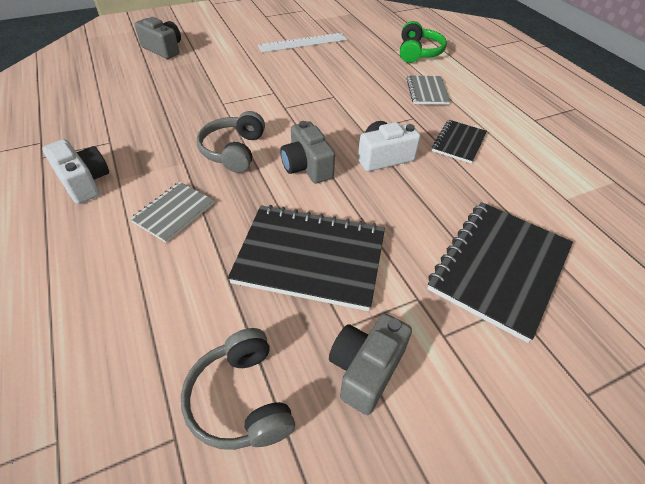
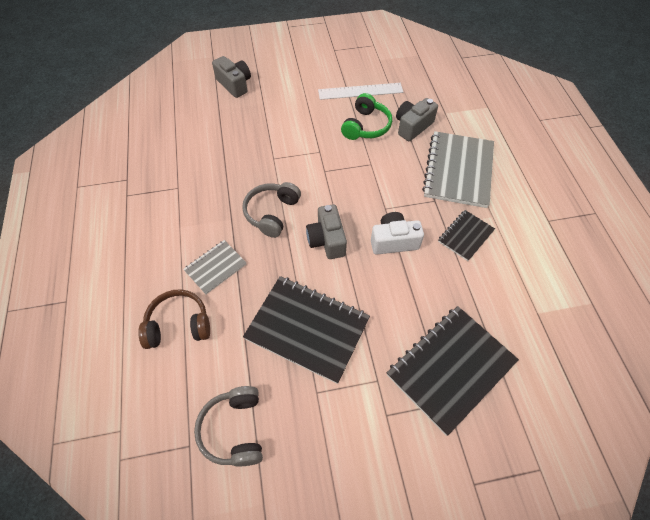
camera: 15 degrees right, 10 degrees up
white camera [42,139,109,204] -> none
grey camera [329,313,412,415] -> grey camera moved to [396,98,438,141]
green headphones [400,21,447,63] -> green headphones moved to [341,93,392,140]
grey notebook [407,75,450,105] -> grey notebook [422,131,494,208], size x1.88
none -> brown headphones [138,289,210,349]

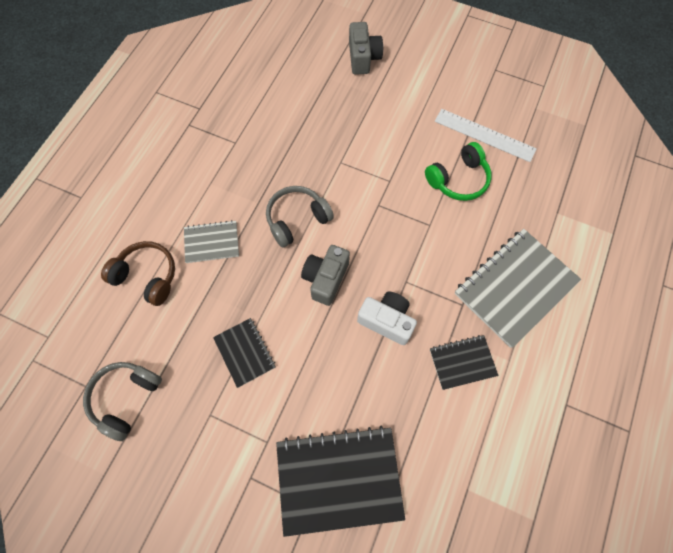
camera: 35 degrees right, 10 degrees up
black notebook [243,276,370,384] -> black notebook [213,318,276,388], size x0.53
grey camera [396,98,438,141] -> none

